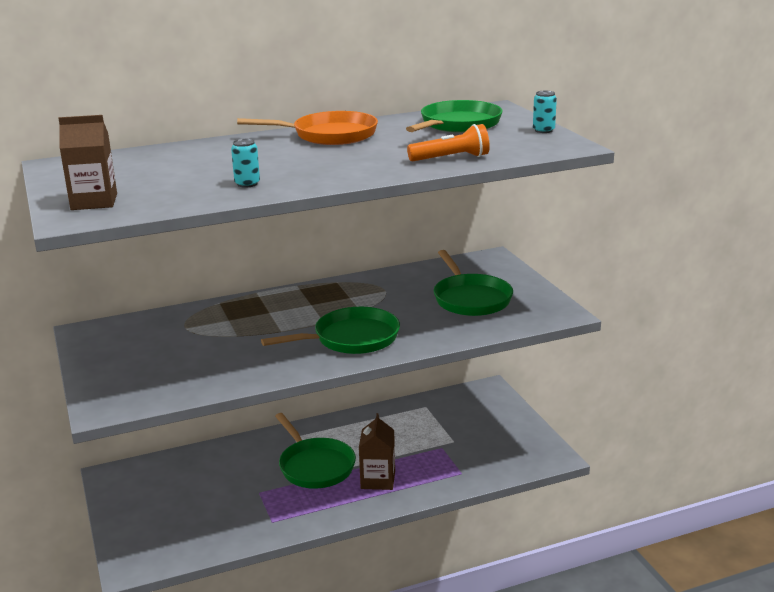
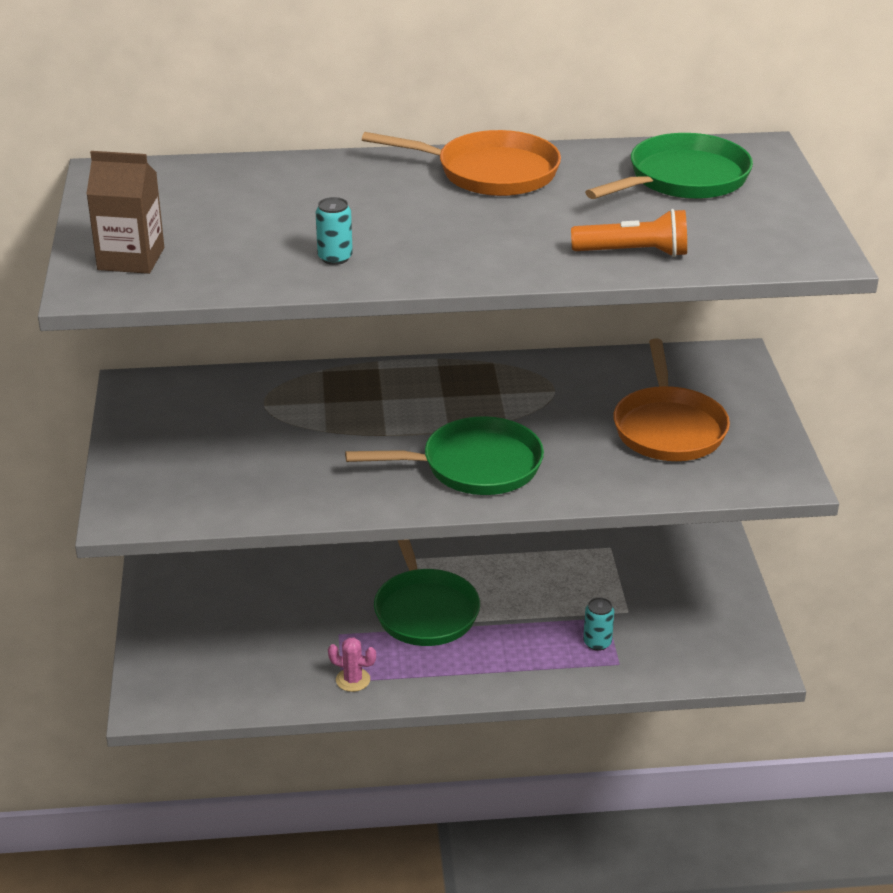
camera: 15 degrees right, 10 degrees up
brown carton [359,413,395,490] -> none
green pan [434,250,513,316] -> orange pan [613,339,730,461]
turquoise can [533,91,557,133] -> turquoise can moved to [583,597,614,651]
none -> pink cactus [328,637,376,692]

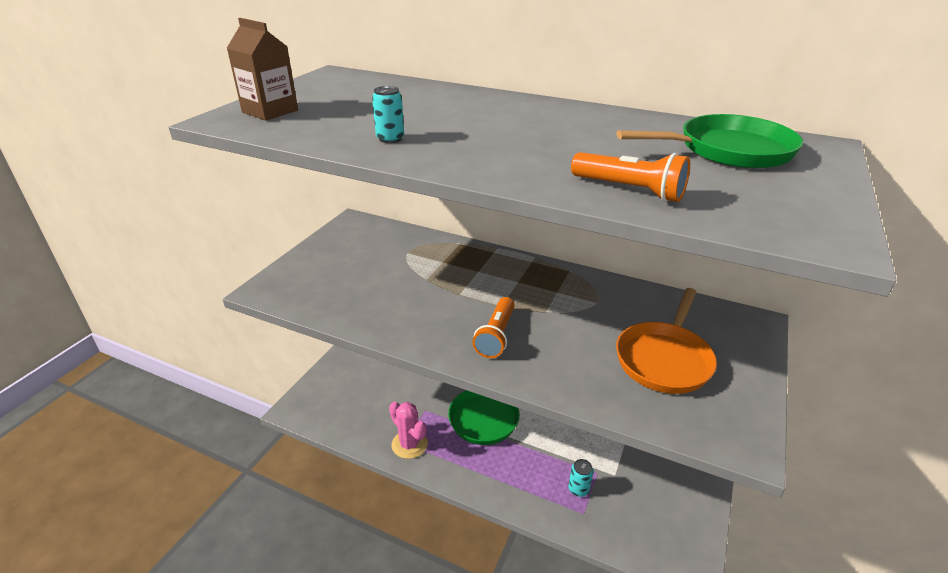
camera: 30 degrees right, 0 degrees up
pink cactus [328,637,376,692] -> pink cactus [389,402,428,459], size x1.57
green pan [345,416,544,495] -> orange flashlight [472,297,515,358]
orange pan [362,130,561,196] -> none

